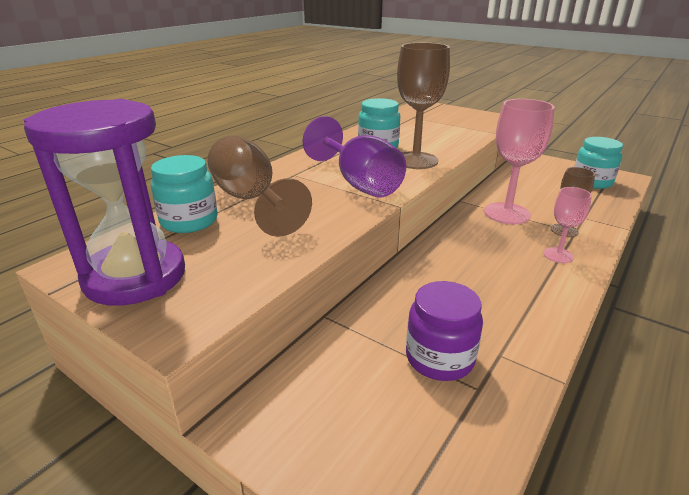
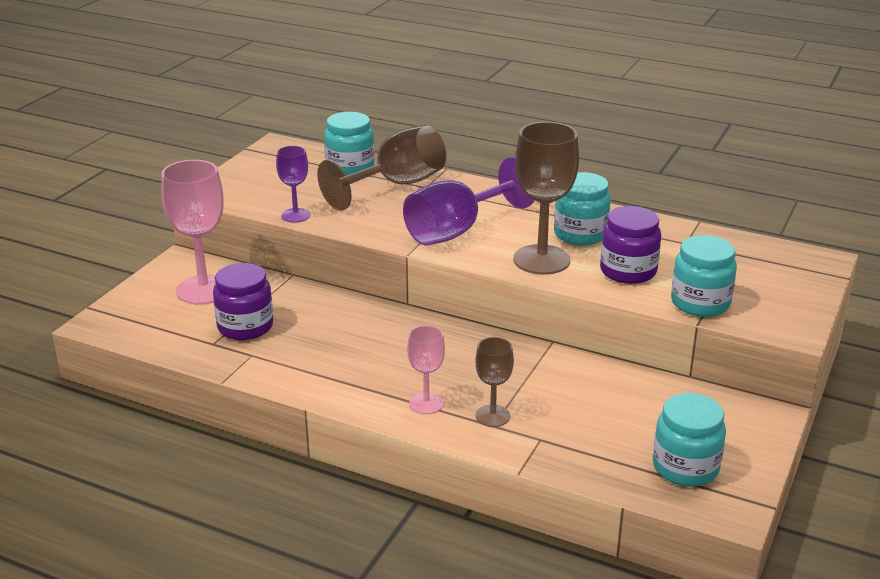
camera: 80 degrees right, 0 degrees up
purple hourglass [23,99,185,306] -> none
pink goblet [484,99,555,224] -> pink goblet moved to [161,160,224,305]
none -> purple goblet [276,146,310,223]
none -> purple jar [600,206,661,284]
none -> turquoise jar [671,235,737,317]

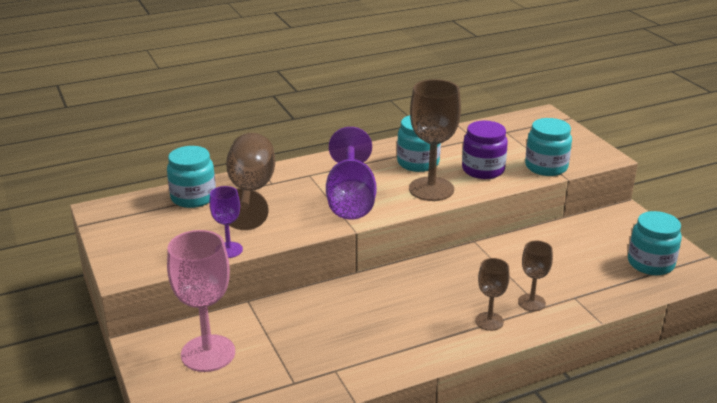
camera: 50 degrees left, 0 degrees up
purple jar [213,263,273,340] -> none
pink goblet [407,325,445,414] -> brown goblet [475,258,510,331]

